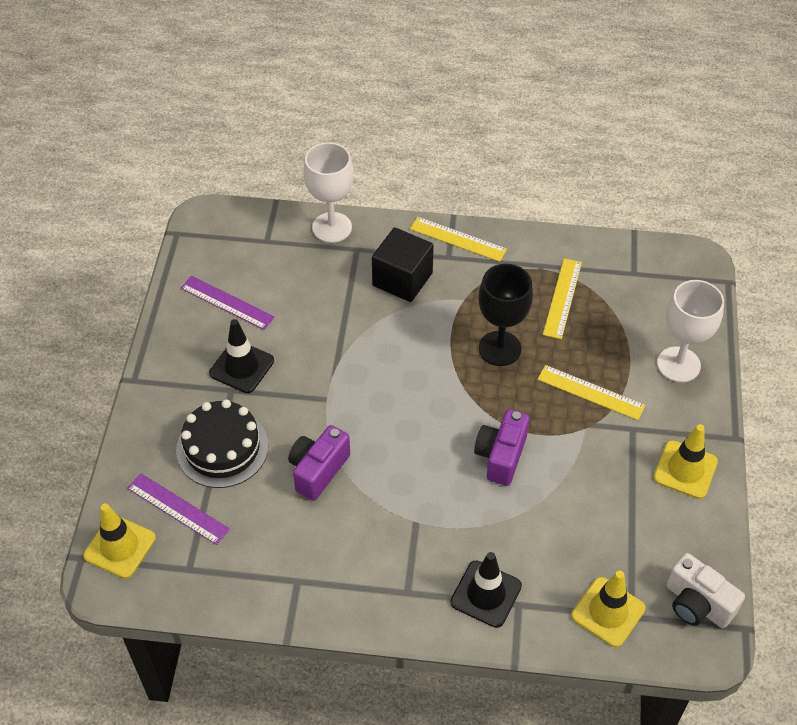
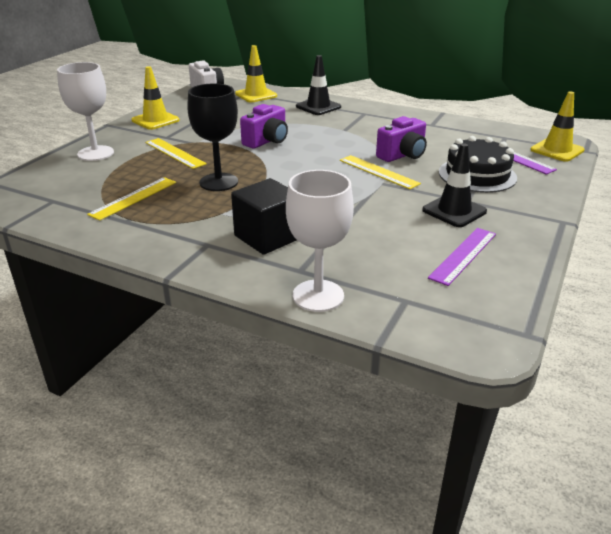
camera: 160 degrees left, 20 degrees down
purple ruler [181,276,275,330] -> purple ruler turned 75 degrees clockwise [428,228,496,286]
yellow ruler [410,217,507,262] -> yellow ruler moved to [340,155,421,189]

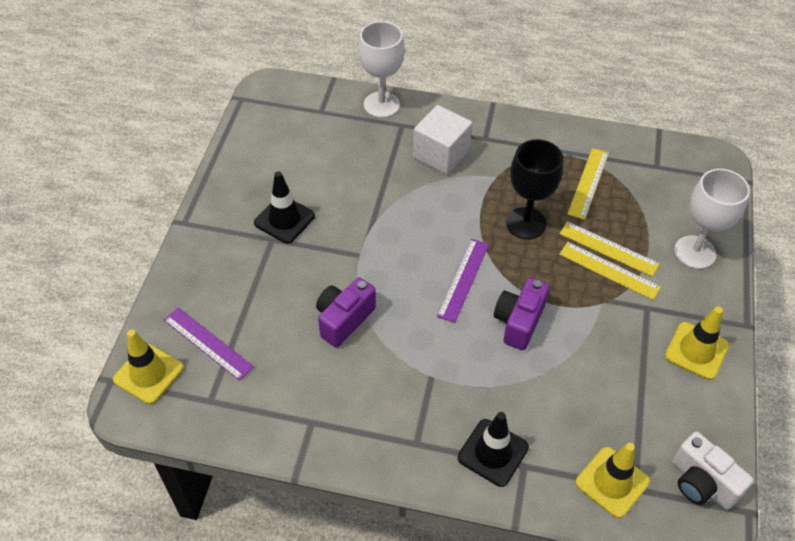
camera: 165 degrees right, 20 degrees up
black cube [231,178,297,255] -> white cube [413,105,472,175]
yellow ruler [340,155,421,189] -> yellow ruler moved to [559,221,660,277]
purple ruler [428,228,496,286] -> purple ruler moved to [437,239,489,323]
black cake [439,136,517,193] -> none

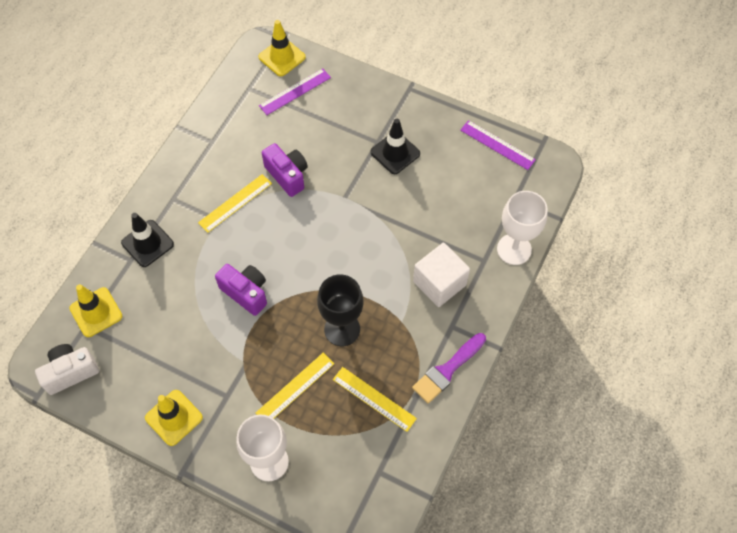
camera: 105 degrees right, 10 degrees up
purple ruler [437,239,489,323] -> purple ruler moved to [460,120,536,170]
yellow ruler [559,242,661,300] -> yellow ruler moved to [198,174,272,233]
none -> purple brush [412,333,486,403]

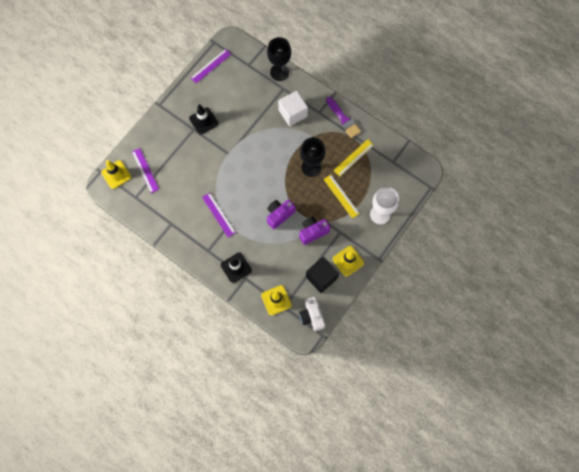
camera: 80 degrees left, 10 degrees up
yellow ruler [198,174,272,233] -> purple ruler [202,192,236,237]
purple camera [262,143,308,197] -> purple camera moved to [299,217,330,245]
white goblet [497,191,548,265] -> black goblet [267,37,291,81]
none -> black cube [306,257,339,293]

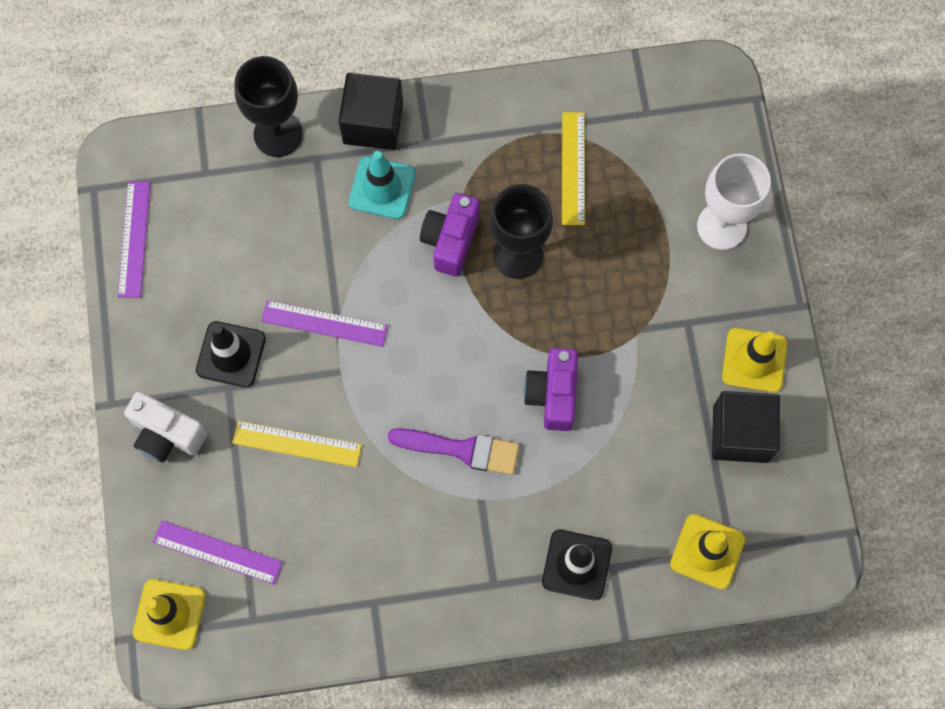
camera: 45 degrees left, 0 degrees up
purple ruler [202,192,236,237] -> purple ruler moved to [261,300,388,347]
white cube [278,91,308,126] -> turquoise traffic cone [349,151,416,219]
purple camera [299,217,330,245] -> purple camera moved to [420,193,480,277]
white camera [299,297,325,331] -> white camera moved to [124,392,207,463]
yellow ruler [323,175,360,218] -> yellow ruler moved to [232,421,362,467]
purple brush [326,97,361,138] -> purple brush moved to [388,428,519,475]
none -> black cube [339,73,403,150]

